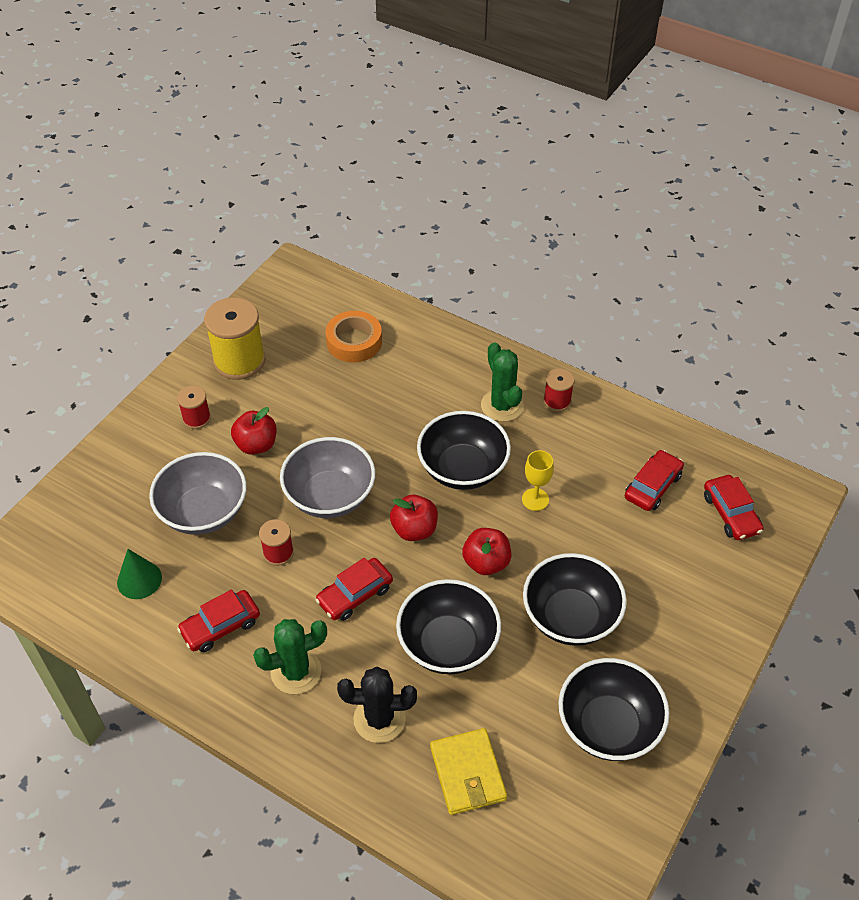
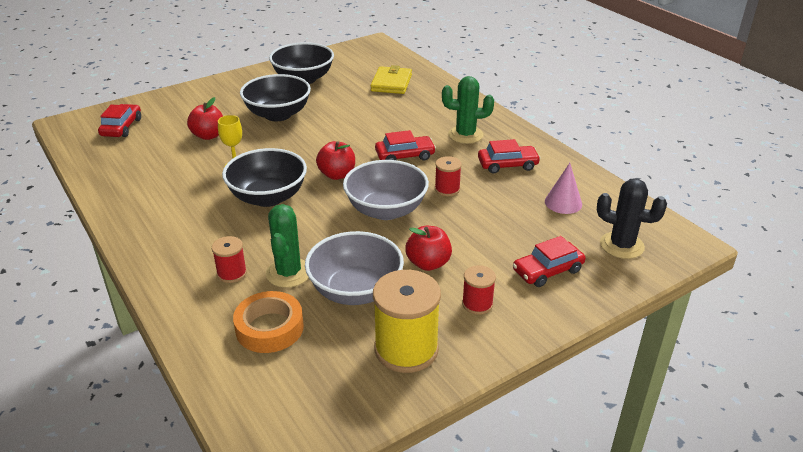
camera: 155 degrees left, 15 degrees down
green cone [117,549,162,599] -> pink cone [545,163,582,214]
grey bowl [149,452,247,535] -> grey bowl moved to [305,231,404,305]
black cactus [337,667,417,743] -> black cactus moved to [597,179,667,259]
black bowl [396,579,501,674] -> none
red apple [462,528,511,575] -> red apple moved to [187,97,223,140]
green cactus [481,342,524,422] -> green cactus moved to [266,204,309,288]
red spool [543,368,574,412] -> red spool moved to [212,236,247,283]
red car [625,450,684,511] -> red car moved to [513,236,586,287]

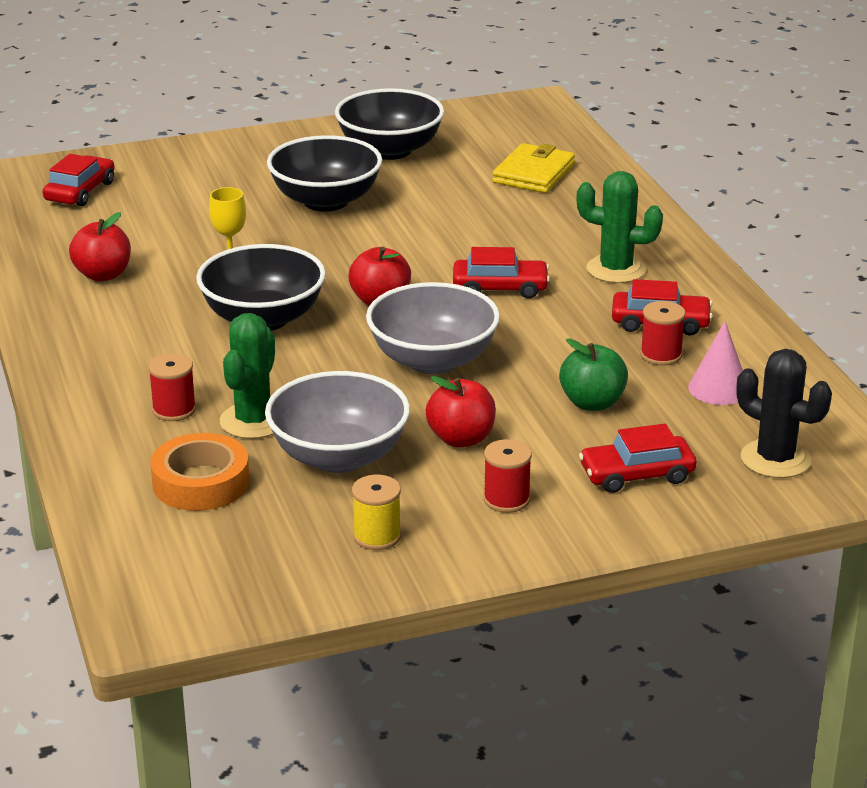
camera: 15 degrees right, 5 degrees down
red apple [187,97,223,140] -> red apple moved to [69,212,131,281]
yellow spool [373,270,441,373] -> yellow spool [352,475,401,550], size x0.52
red spool [435,156,462,197] -> red spool moved to [640,301,686,366]
none -> green apple [559,338,628,411]

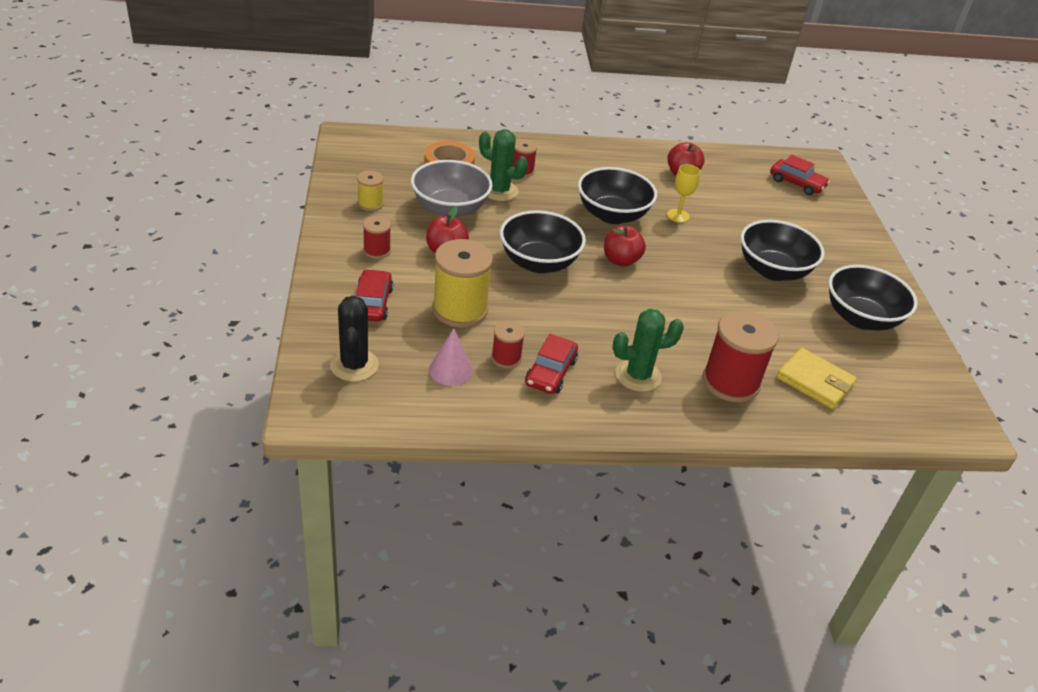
camera: 100 degrees right, 10 degrees up
grey bowl [366,282,500,374] -> black bowl [500,210,586,273]
red car [453,247,550,299] -> none
green apple [559,338,628,411] -> yellow spool [432,239,493,328]
green cactus [577,171,663,283] -> green cactus turned 45 degrees clockwise [612,309,684,392]
black cactus [737,349,832,478] -> black cactus turned 60 degrees counterclockwise [330,296,379,382]
none -> red spool [702,310,779,402]

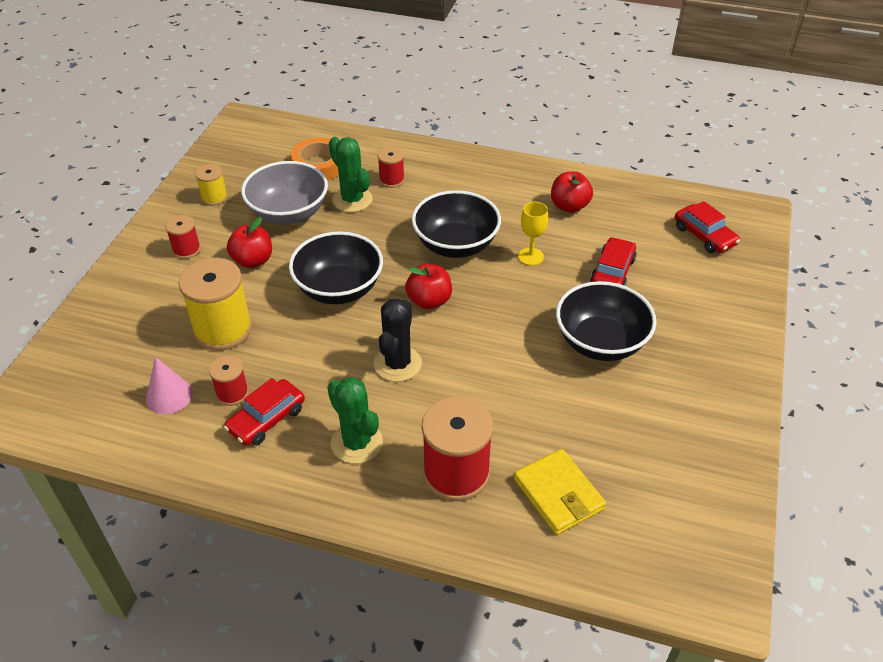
camera: 25 degrees right, 5 degrees up
black cactus [330,296,379,382] -> black cactus moved to [374,298,422,382]
red car [356,269,393,322] -> red car moved to [590,237,637,286]
green cactus [612,309,684,392] -> green cactus turned 45 degrees clockwise [327,377,383,464]
black bowl [828,265,918,331] -> none

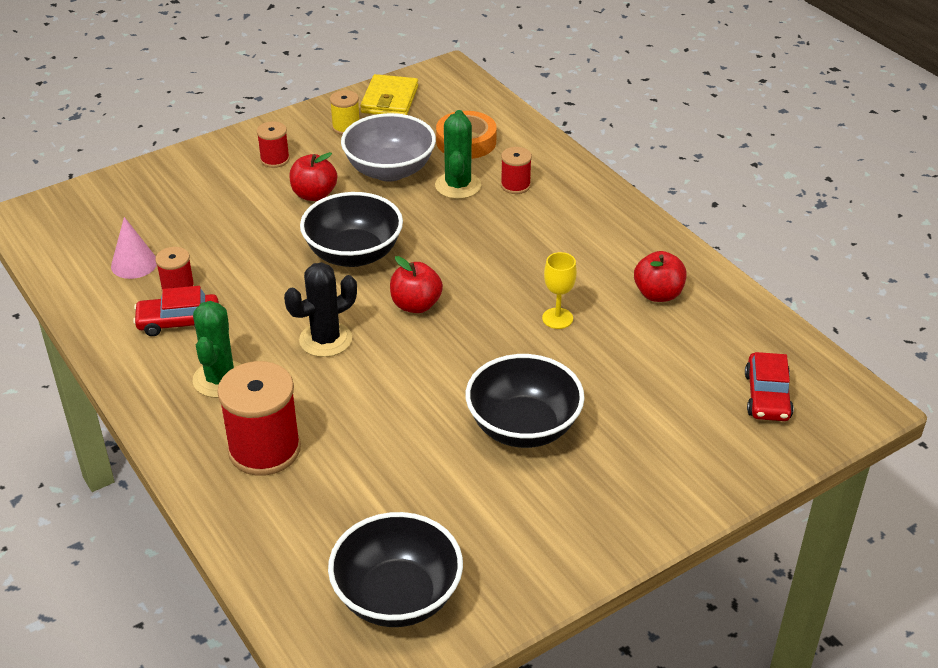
camera: 40 degrees right, 5 degrees down
yellow spool [179,258,252,350] -> none
black bowl [412,190,501,258] -> black bowl moved to [328,512,463,627]
yellow wallet [514,449,606,535] -> yellow wallet moved to [360,74,418,115]
red car [590,237,637,286] -> none

